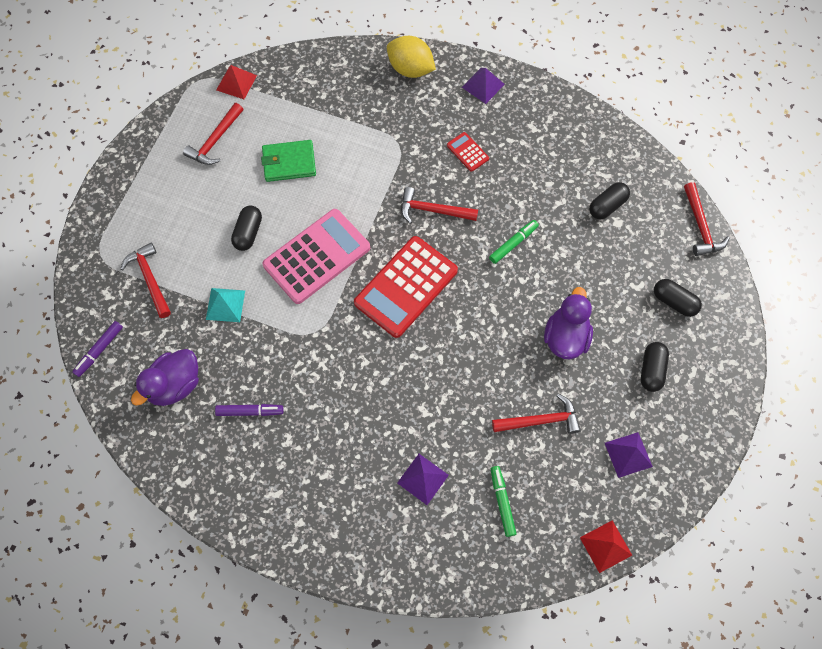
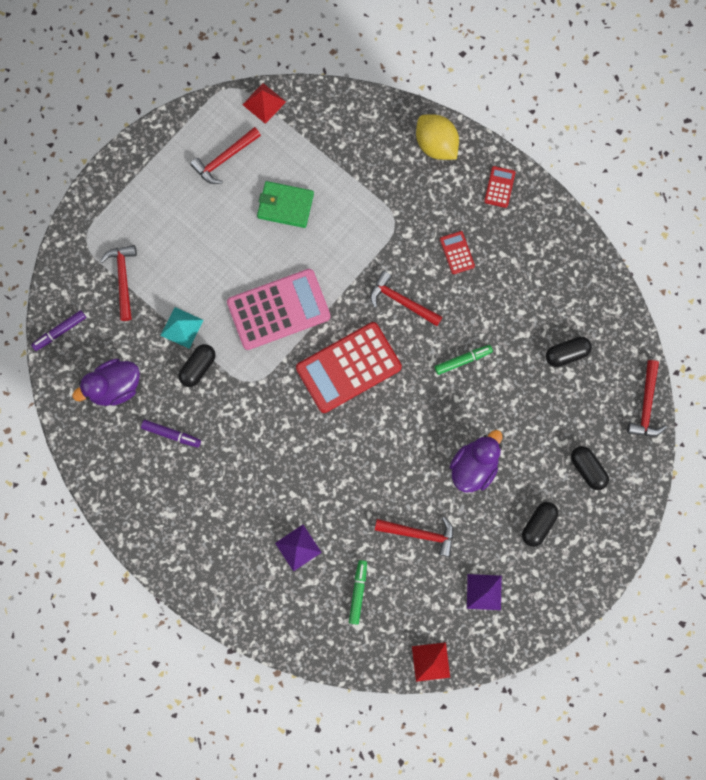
camera: 20 degrees right, 10 degrees up
black capsule [231,206,262,251] -> black capsule moved to [179,344,216,387]
purple pyramid [462,68,505,104] -> red calculator [484,166,515,208]

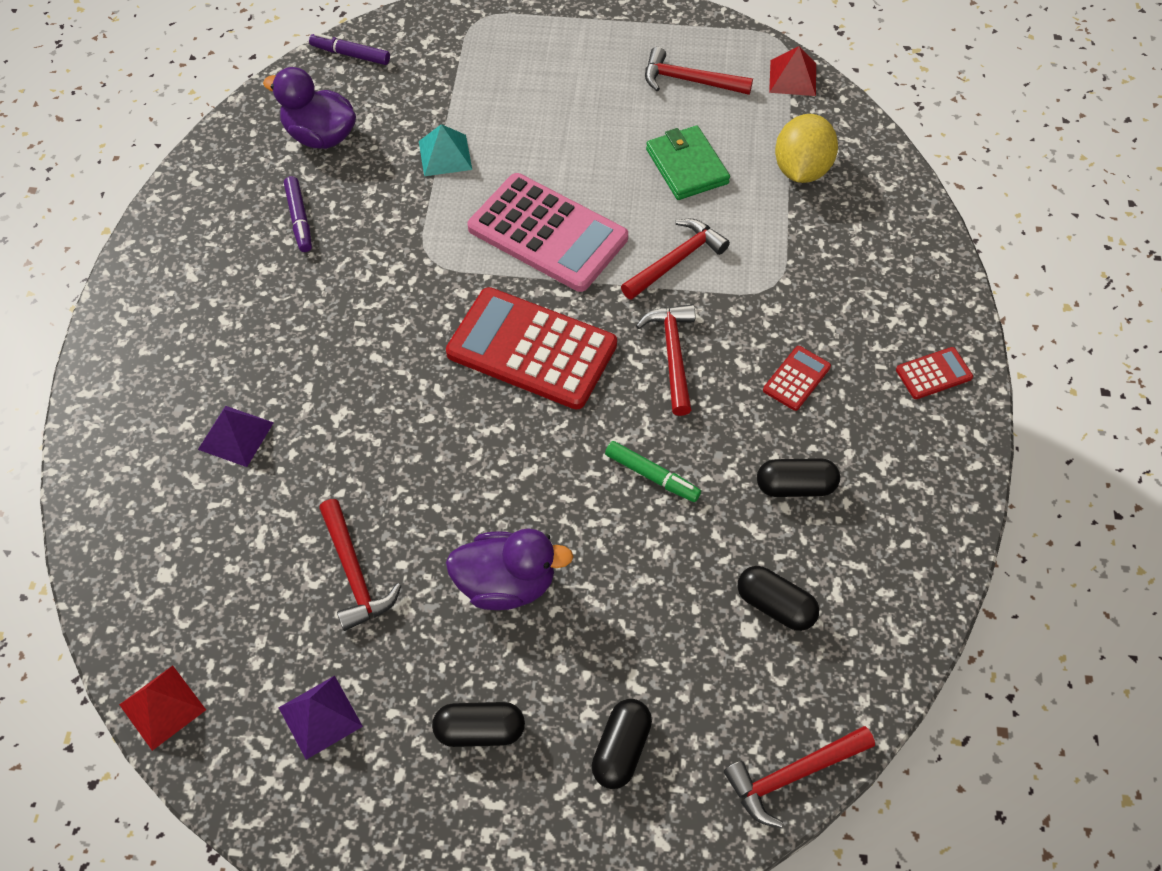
camera: 55 degrees right, 20 degrees down
red hammer [100,245,137,321] -> red hammer moved to [621,219,730,300]
black capsule [179,344,216,387] -> black capsule moved to [757,458,840,497]
green marker [349,560,367,625] -> none
yellow lemon [416,114,459,160] -> yellow lemon moved to [775,114,838,183]

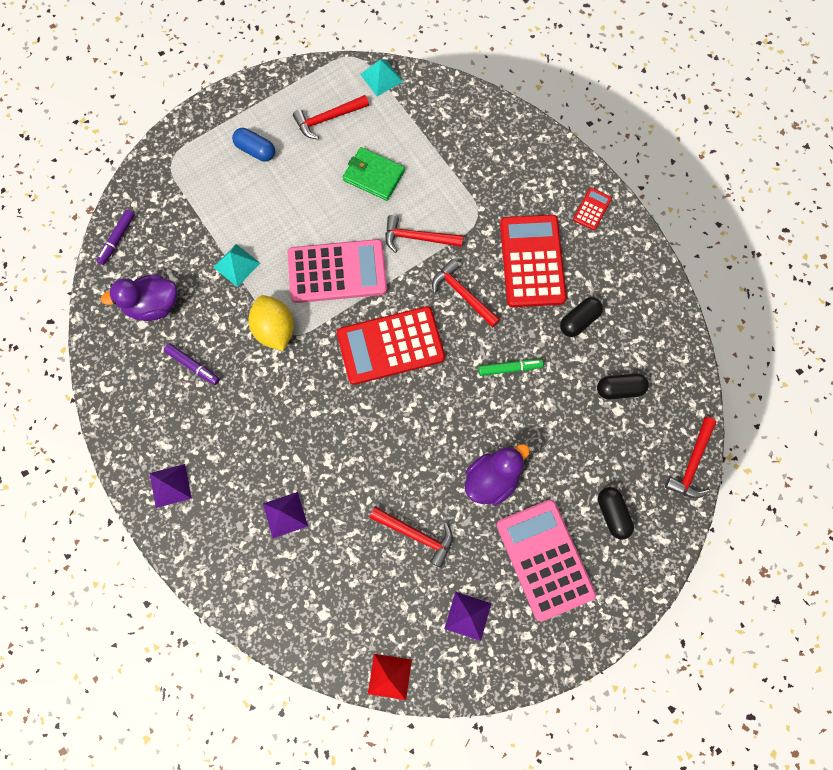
camera: 40 degrees left, 15 degrees up
purple marker [309,33,390,65] -> purple marker turned 45 degrees counterclockwise [96,209,135,265]
black capsule [432,702,525,747] -> pink calculator [496,500,596,621]
red hammer [621,219,730,300] -> red hammer turned 90 degrees counterclockwise [385,215,463,253]
red calculator [763,346,831,411] -> red calculator [500,215,567,307], size x2.29
red pyramid [769,46,816,96] -> turquoise pyramid [360,59,403,96]
yellow lemon [775,114,838,183] -> yellow lemon moved to [248,295,294,351]
none -> purple pyramid [150,464,192,508]
none -> blue capsule [232,128,275,162]

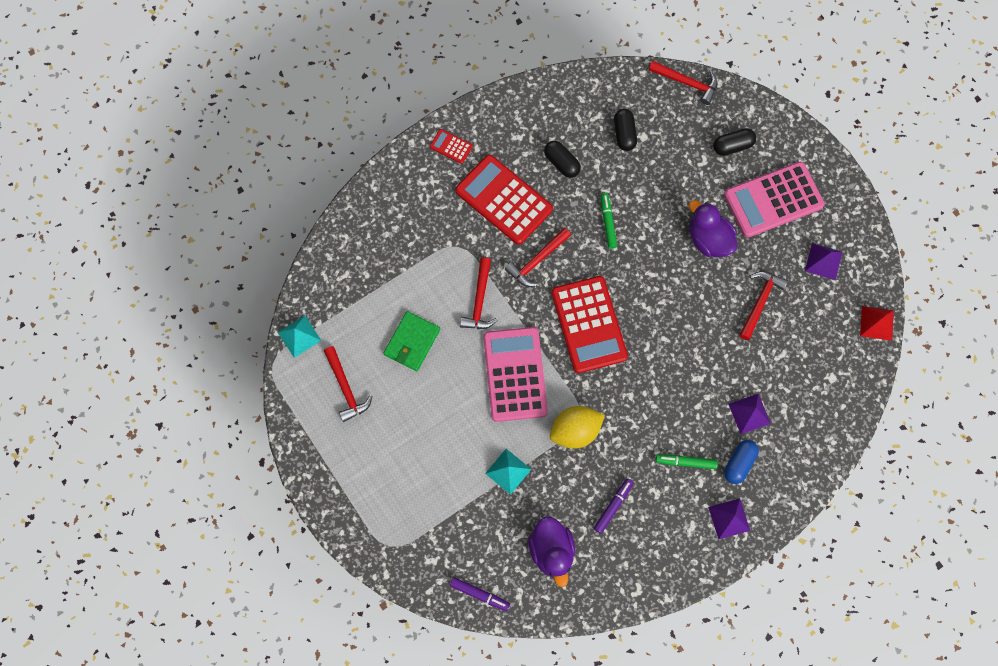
camera: 90 degrees left, 0 degrees up
blue capsule [232,128,275,162] -> blue capsule moved to [724,440,759,484]
red calculator [500,215,567,307] -> red calculator turned 45 degrees clockwise [455,155,553,245]
none -> green marker [656,454,718,469]

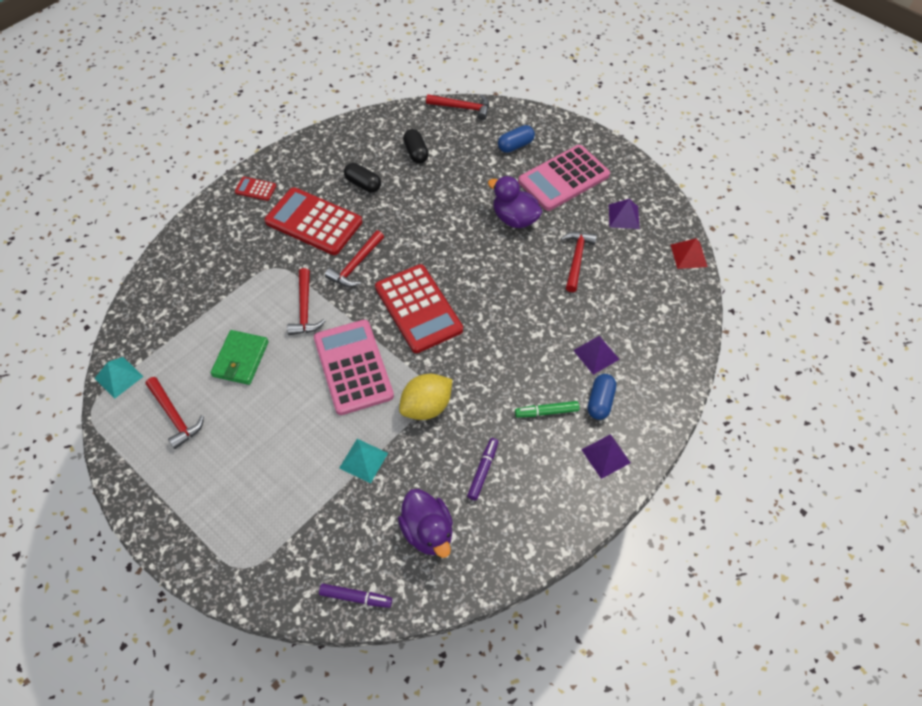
camera: 15 degrees left, 15 degrees down
green marker [600,193,617,249] -> none
black capsule [713,128,756,156] -> blue capsule [498,125,535,153]

